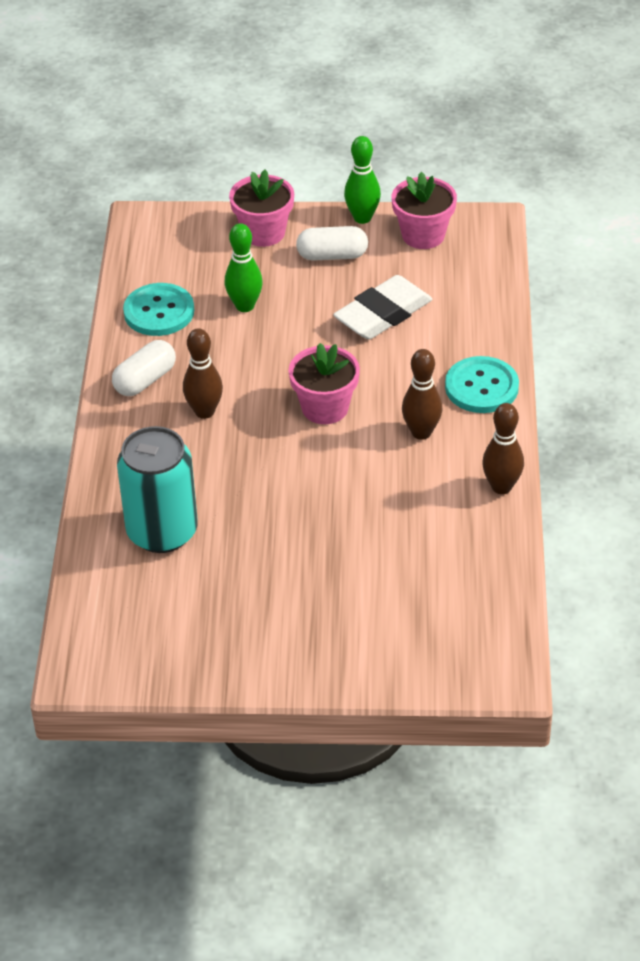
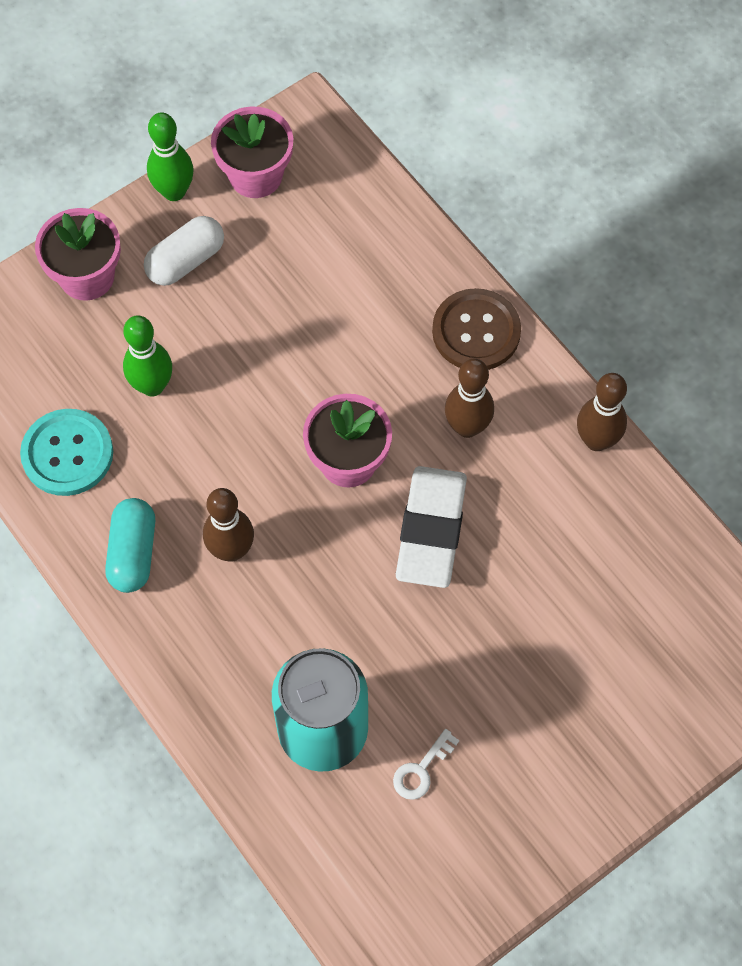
camera: 40 degrees left, 20 degrees up
white capsule [112,340,176,396] -> turquoise capsule [105,498,155,593]
white eraser [333,275,432,339] -> white eraser moved to [396,466,467,588]
turquoise button [445,356,519,413] -> brown button [432,288,521,370]
none -> white key [393,729,460,800]

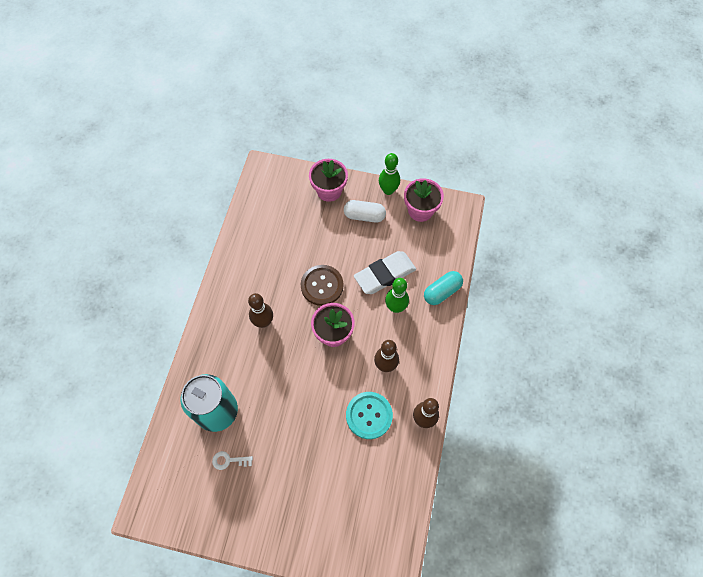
camera: 50 degrees right, 0 degrees up
turquoise button [20,409,113,496] -> turquoise button moved to [346,392,393,439]
turquoise capsule [105,498,155,593] -> turquoise capsule moved to [424,271,463,305]
green bowling pin [123,315,172,396] -> green bowling pin moved to [385,278,409,313]
white eraser [396,466,467,588] -> white eraser moved to [354,251,416,294]
brown button [432,288,521,370] -> brown button moved to [301,265,344,306]

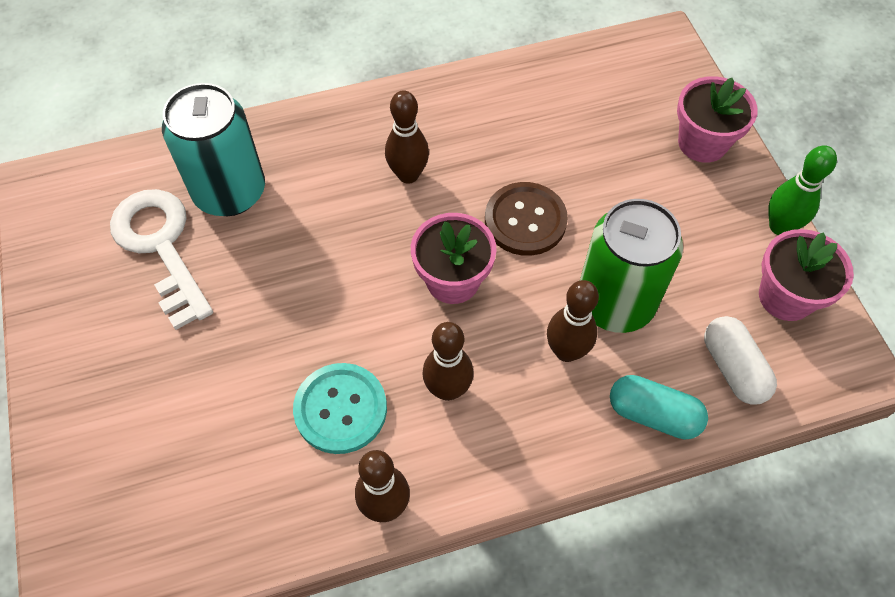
camera: 60 degrees right, 5 degrees down
white key [212,451,253,470] -> white key [110,189,213,330], size x2.41
white capsule [344,200,386,223] -> white capsule moved to [704,316,777,405]
white eraser [354,251,416,294] -> green can [580,199,683,333]
green bowling pin [385,278,409,313] -> brown bowling pin [547,280,599,362]

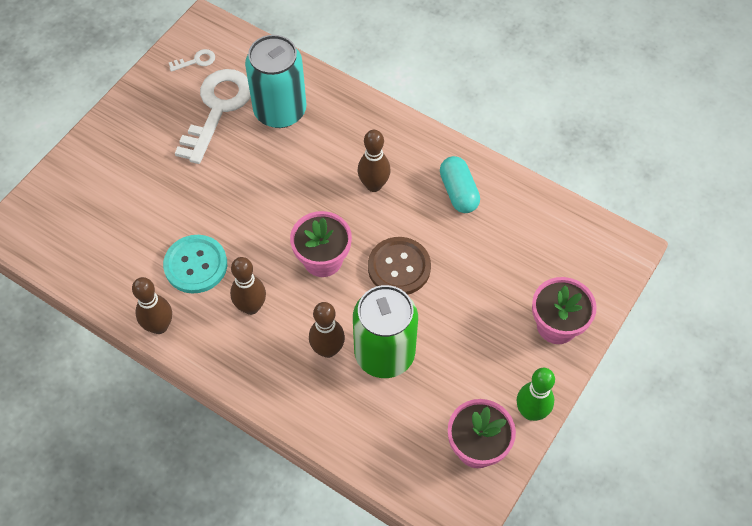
camera: 50 degrees right, 0 degrees up
turquoise capsule [610,375,708,440] -> turquoise capsule moved to [440,156,480,213]
white capsule [704,316,777,405] -> none
none -> white key [169,49,215,72]

